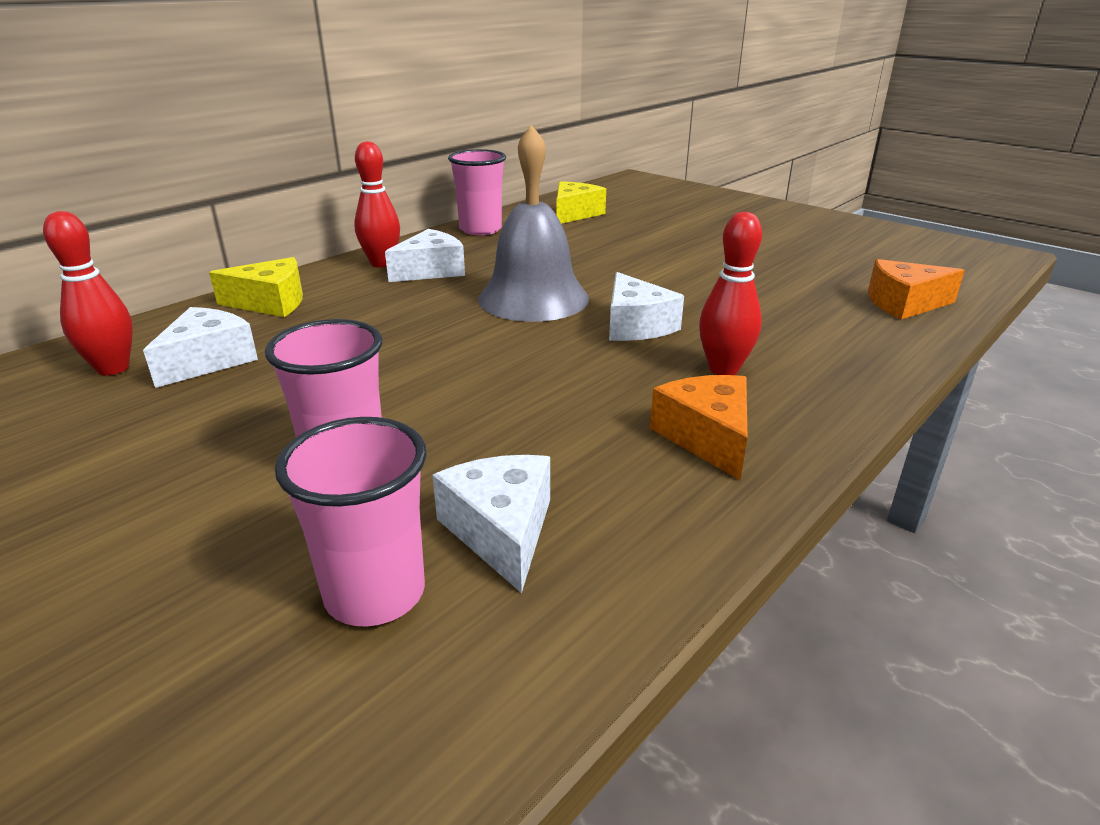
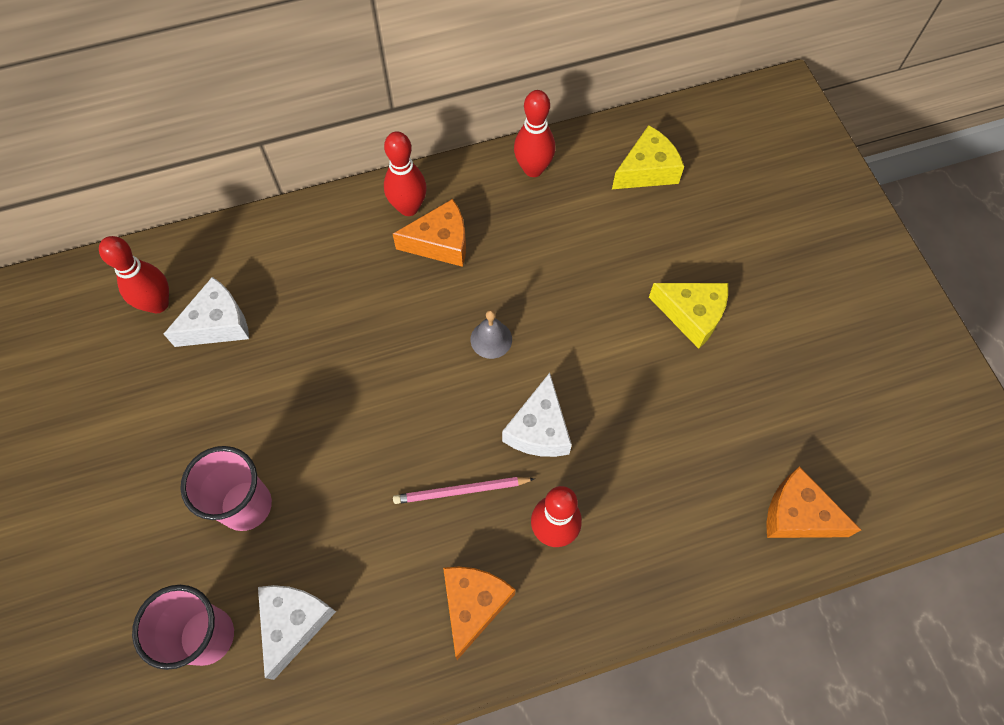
camera: 30 degrees right, 35 degrees up
yellow cheese [209,257,303,317] -> yellow cheese moved to [649,283,728,349]
white cheese [385,229,465,282] -> orange cheese [393,199,466,267]
pink cup [448,149,506,235] -> red bowling pin [514,90,555,177]
grey bell [478,125,589,322] -> grey bell [471,310,512,359], size x0.42
none -> pink pencil [393,477,535,504]

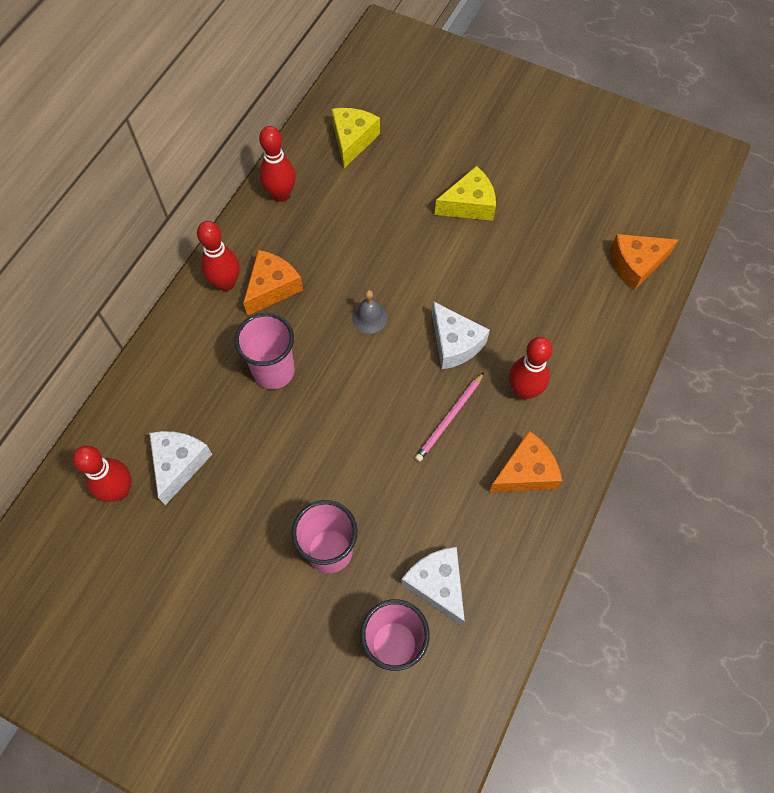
camera: 45 degrees left, 0 degrees up
orange cheese [443,567,516,660] -> orange cheese turned 90 degrees clockwise [489,431,562,492]
none -> pink cup [235,313,295,389]

